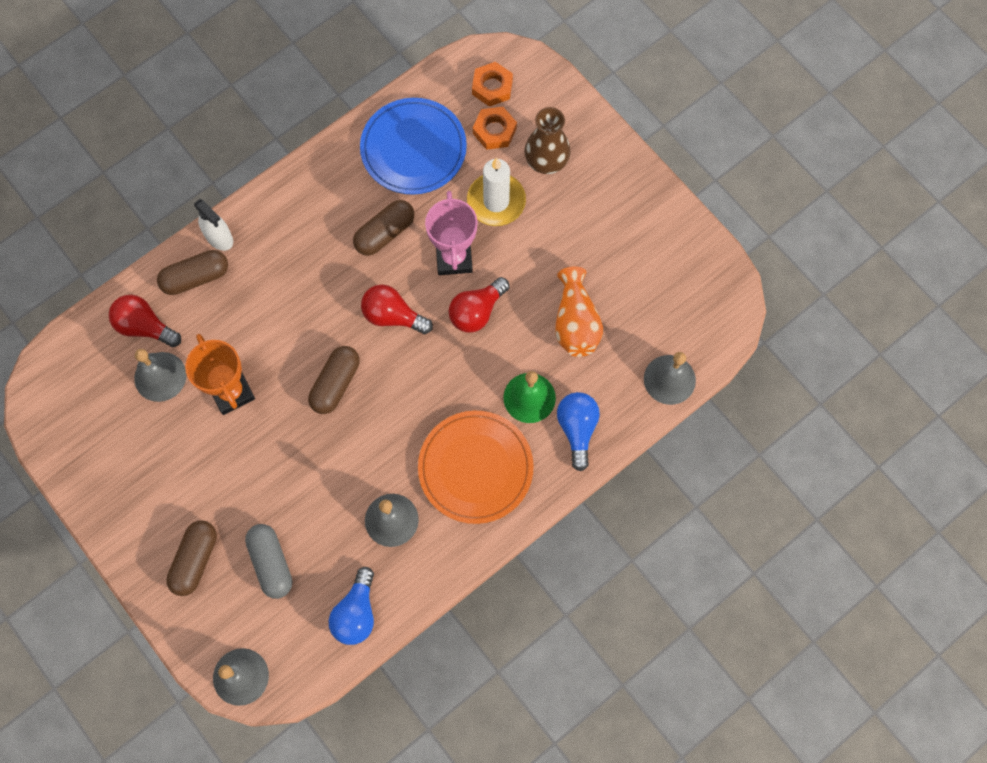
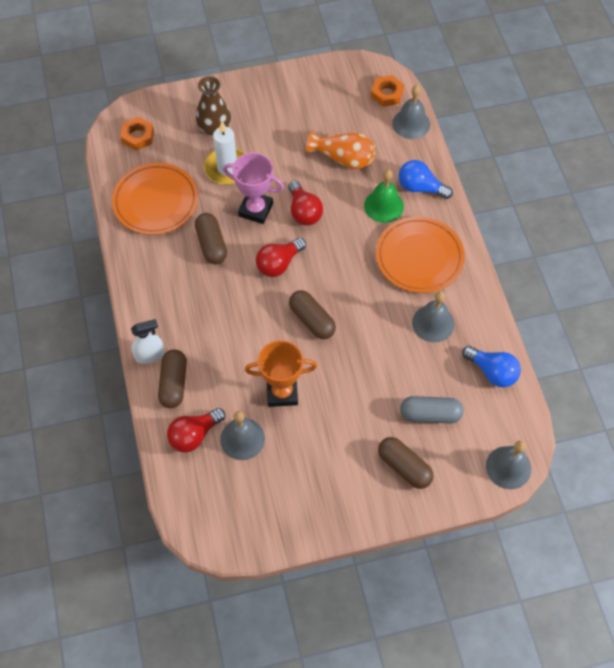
camera: 65 degrees left, 10 degrees down
blue plate [360,98,467,195] -> orange plate [112,163,198,235]
orange nut [473,107,517,150] -> orange nut moved to [371,75,404,107]

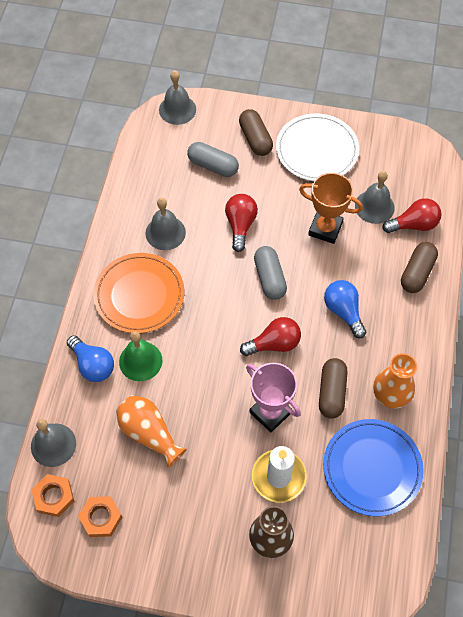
camera: 155 degrees left, 0 degrees up
orange plate [112,163,198,235] -> blue plate [323,419,424,516]
orange nut [120,117,154,150] -> orange nut moved to [78,496,122,537]
white spray bottle [131,319,164,364] -> none
red light bulb [288,181,323,226] -> red light bulb moved to [225,194,258,252]
brown capsule [289,290,336,339] -> grey capsule [254,246,287,300]
blue light bulb [462,346,521,387] -> blue light bulb moved to [324,280,366,338]
none -> white plate [276,113,359,181]
none -> orange vase [373,353,417,408]

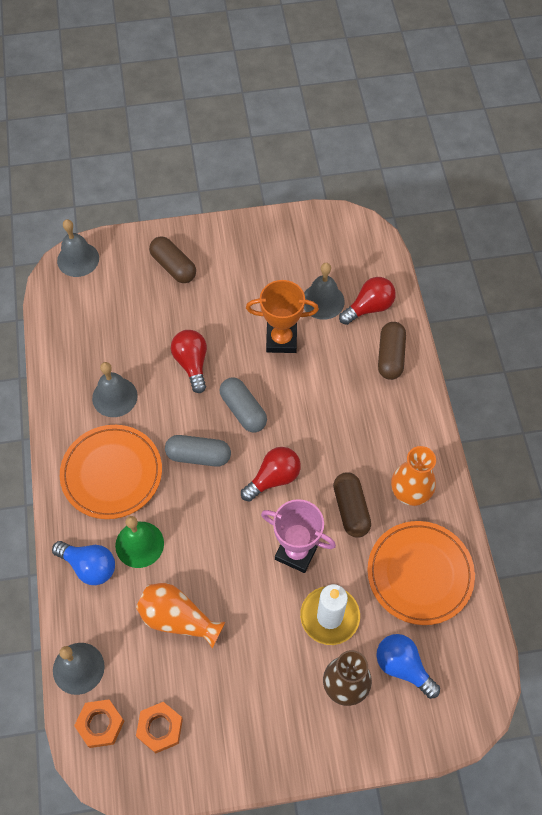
camera: 20 degrees left, 0 degrees up
grey capsule [187,142,239,177] -> grey capsule moved to [165,435,231,467]
white plate [276,113,359,181] -> none
blue plate [323,419,424,516] -> orange plate [367,521,475,625]
blue light bulb [324,280,366,338] -> blue light bulb moved to [376,634,440,699]

